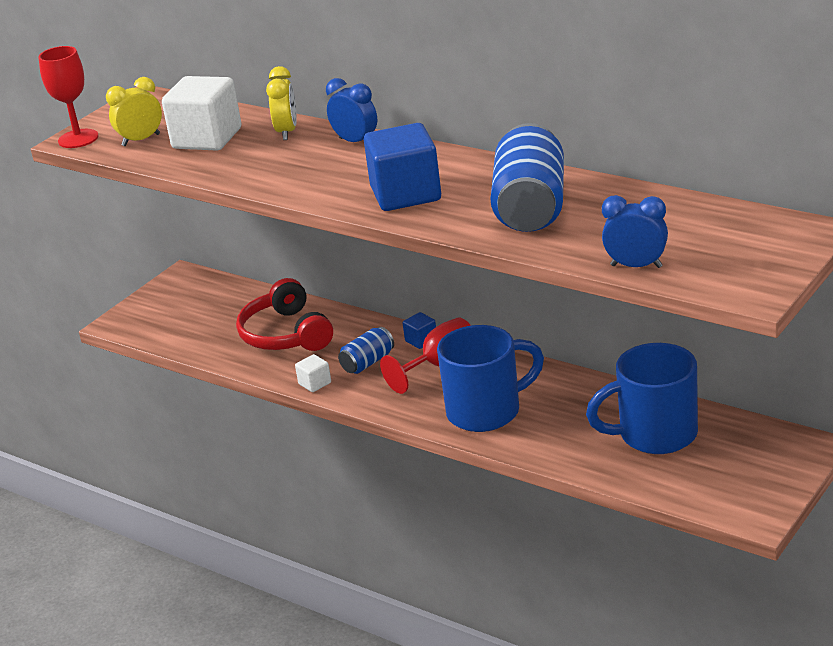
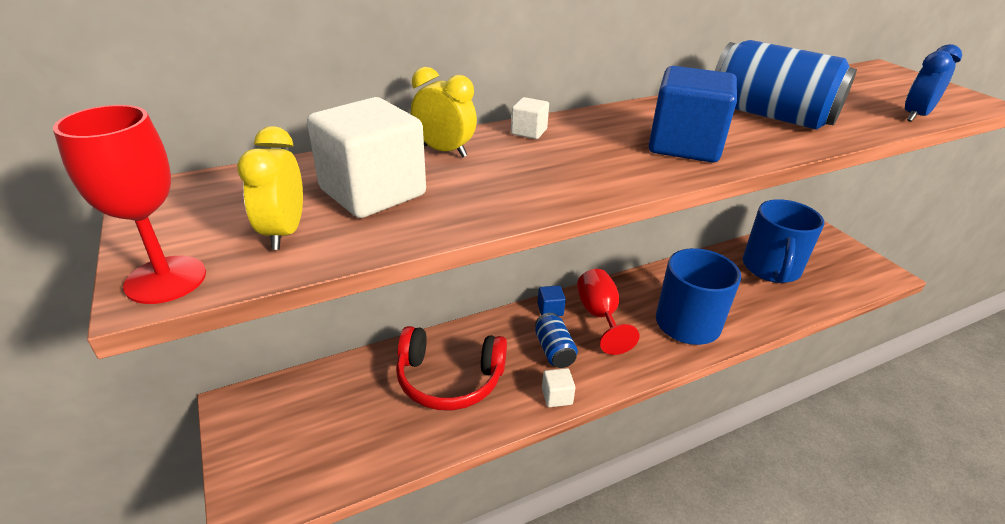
camera: 65 degrees left, 5 degrees up
blue clock [326,78,377,142] -> white cube [511,97,549,139]

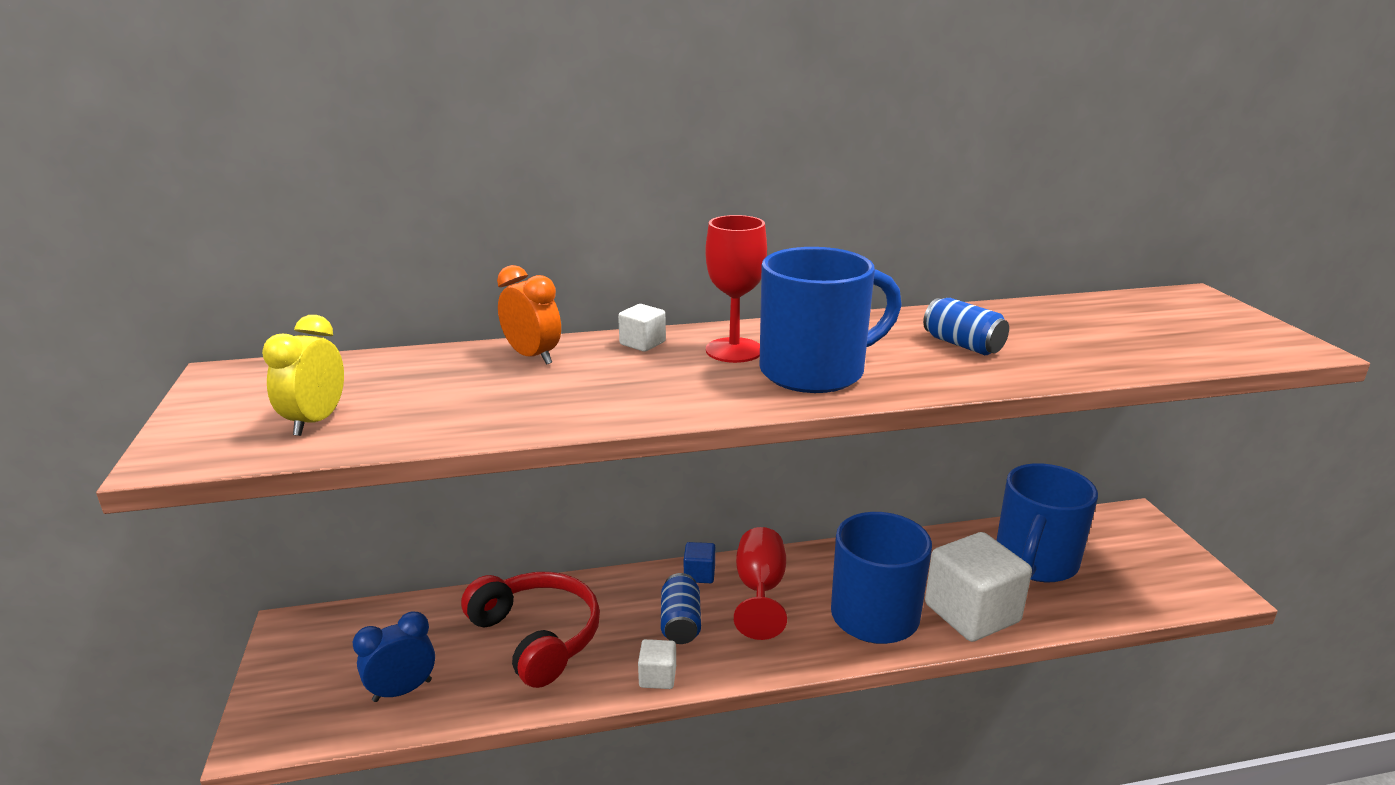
camera: 15 degrees right, 10 degrees down
red goblet [53,105,206,304] -> red goblet moved to [705,215,767,363]
white cube [307,97,426,218] -> white cube moved to [925,532,1032,642]
red headphones [396,326,507,410] -> red headphones turned 150 degrees counterclockwise [461,572,600,688]
yellow clock [411,67,477,157] -> orange clock [497,265,561,365]
blue cube [649,66,737,163] -> blue mug [760,247,902,393]
blue can [715,40,857,130] -> blue can [923,298,1009,355], size x0.51
blue clock [905,44,962,122] -> blue clock moved to [353,612,435,702]

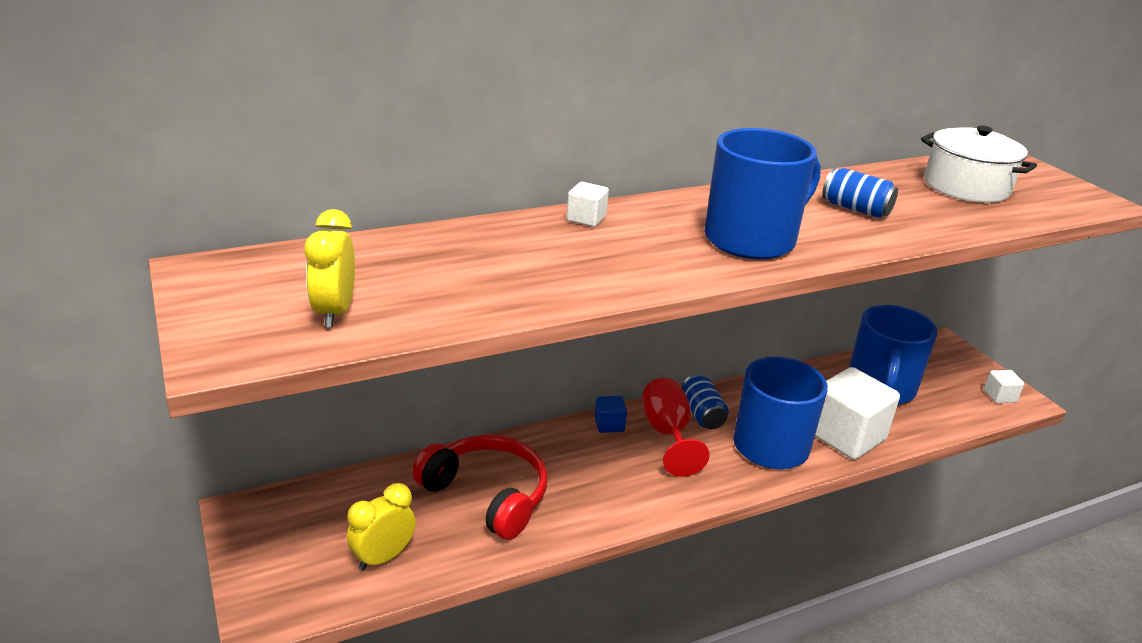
camera: 15 degrees left, 5 degrees up
blue clock [353,612,435,702] -> yellow clock [347,483,416,571]
orange clock [497,265,561,365] -> none
white cube [638,639,676,689] -> white cube moved to [984,370,1024,403]
blue can [661,573,701,644] -> blue can moved to [682,374,729,429]
red goblet [705,215,767,363] -> none
none -> white pot [921,126,1037,203]

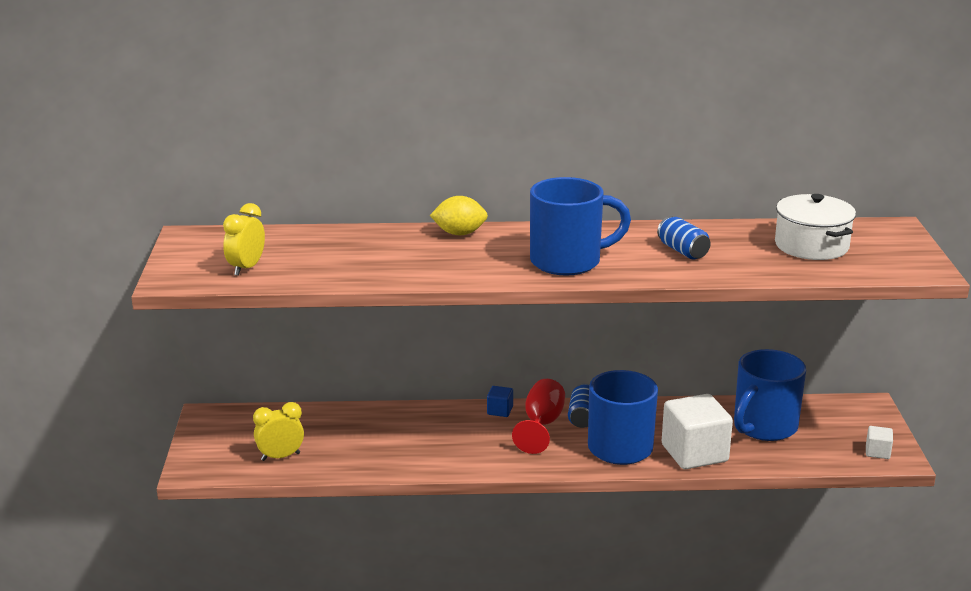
camera: 25 degrees right, 5 degrees down
red headphones [412,435,547,540] -> none
white cube [567,182,609,227] -> yellow lemon [430,196,488,235]

